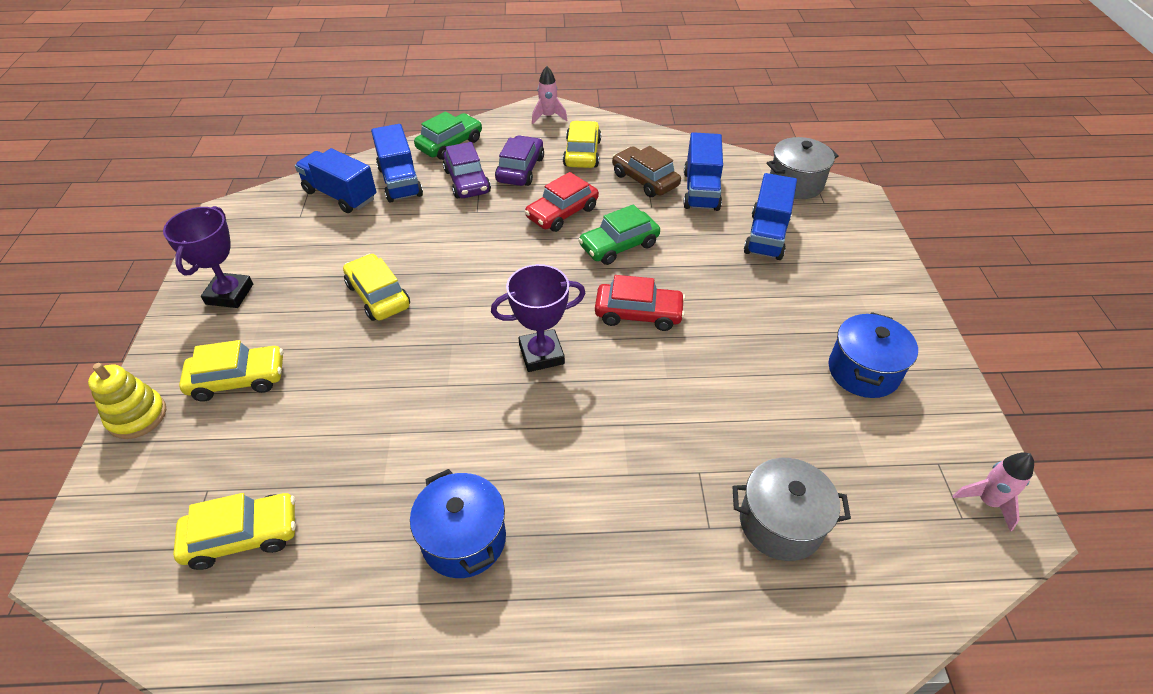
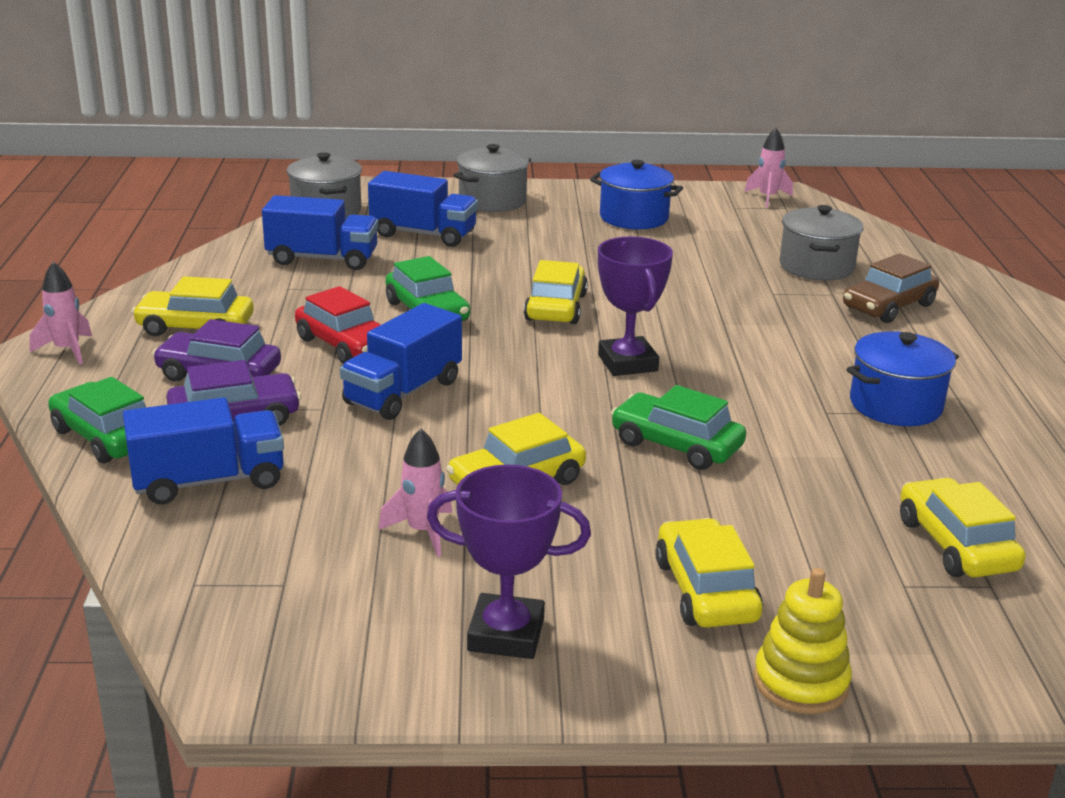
camera: 90 degrees left, 20 degrees down
blue truck [295,148,376,213] -> blue truck moved to [340,303,462,420]
red car [595,275,685,331] -> yellow car [524,260,588,324]
brown car [612,146,681,197] -> brown car moved to [843,253,939,323]
none -> pink rocket [378,429,452,557]
none -> grey pot [453,144,531,212]
none -> green car [611,385,746,470]

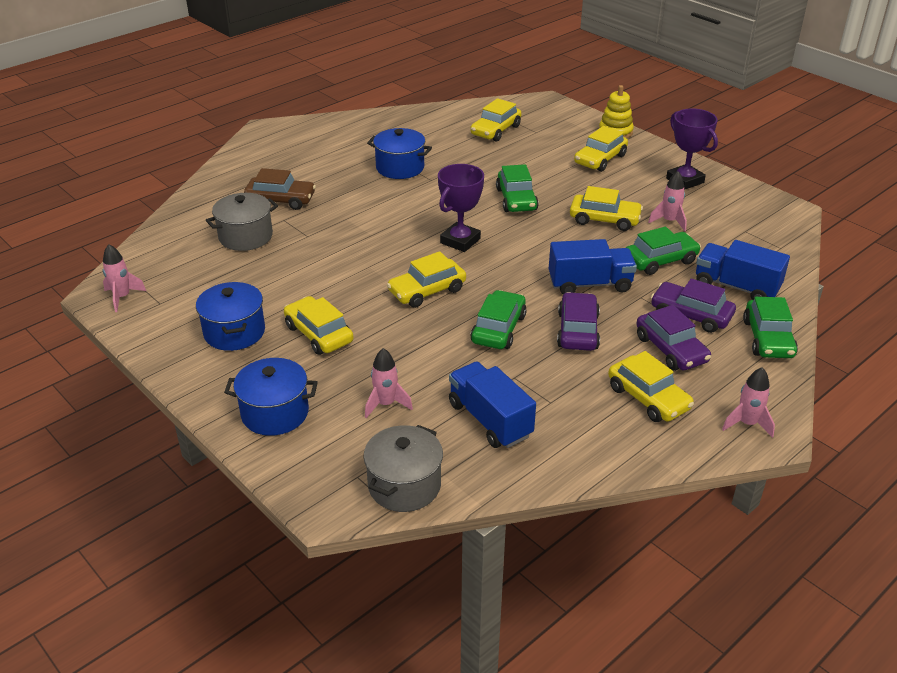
camera: 130 degrees left, 10 degrees up
red car [295,286,381,364] -> purple car [557,292,600,351]
blue truck [368,171,478,247] -> pink rocket [365,348,413,418]
grey pot [453,144,531,212] -> blue pot [224,358,318,436]
none -> yellow car [284,296,354,355]
none -> green car [626,227,701,275]

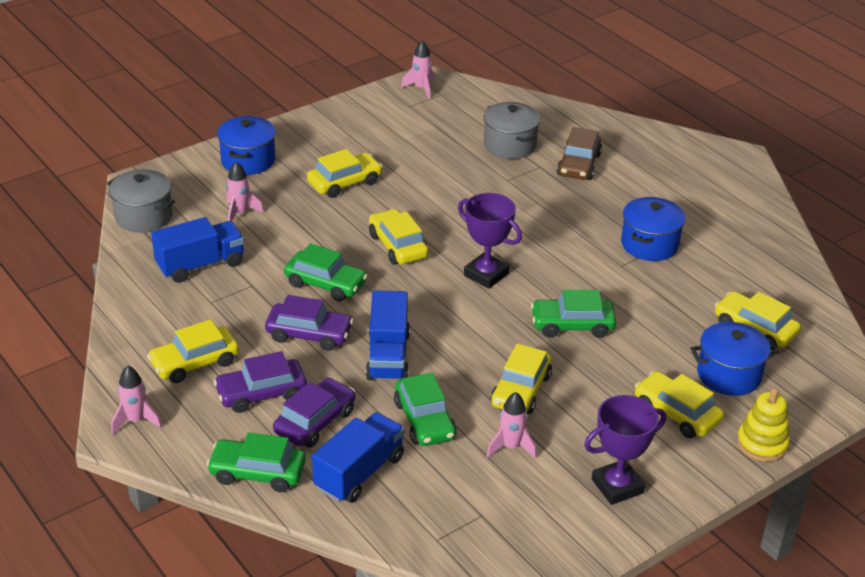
camera: 95 degrees right, 0 degrees up
blue pot [196,282,265,351] -> blue pot moved to [690,322,779,396]

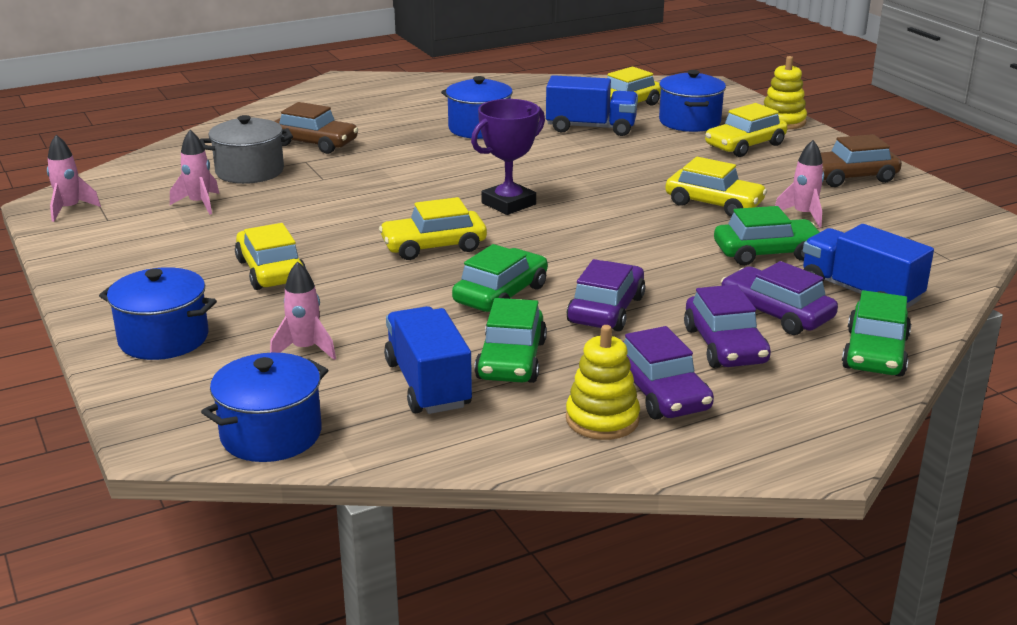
camera: 80 degrees left, 10 degrees down
grey pot [107,169,175,233] -> blue pot [201,353,328,462]
pink rocket [111,366,162,434] -> pink rocket moved to [170,130,219,215]
yellow car [147,319,239,383] -> purple car [623,326,714,419]
blue truck [366,290,410,380] -> blue truck moved to [546,75,638,136]
green car [531,290,616,338] -> green car moved to [474,298,547,383]
purple trophy [584,395,666,505] -> brown car [820,134,902,187]
none -> yellow stacking toy [566,325,640,440]

